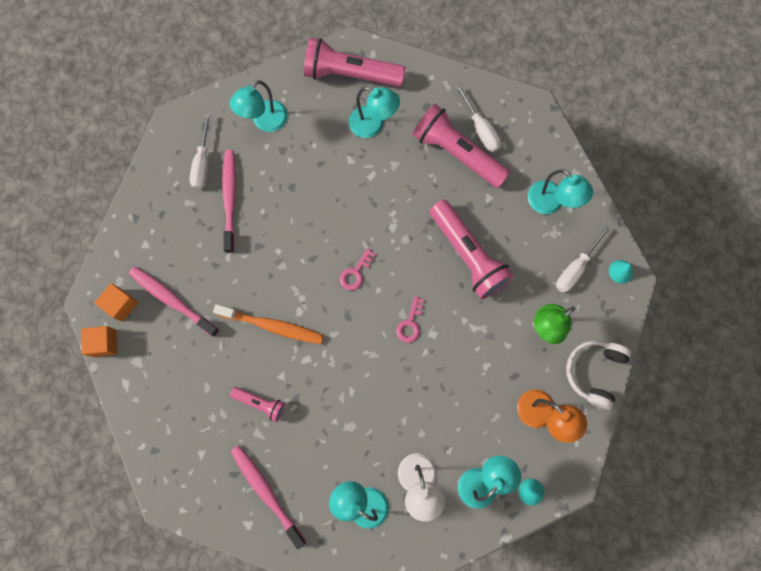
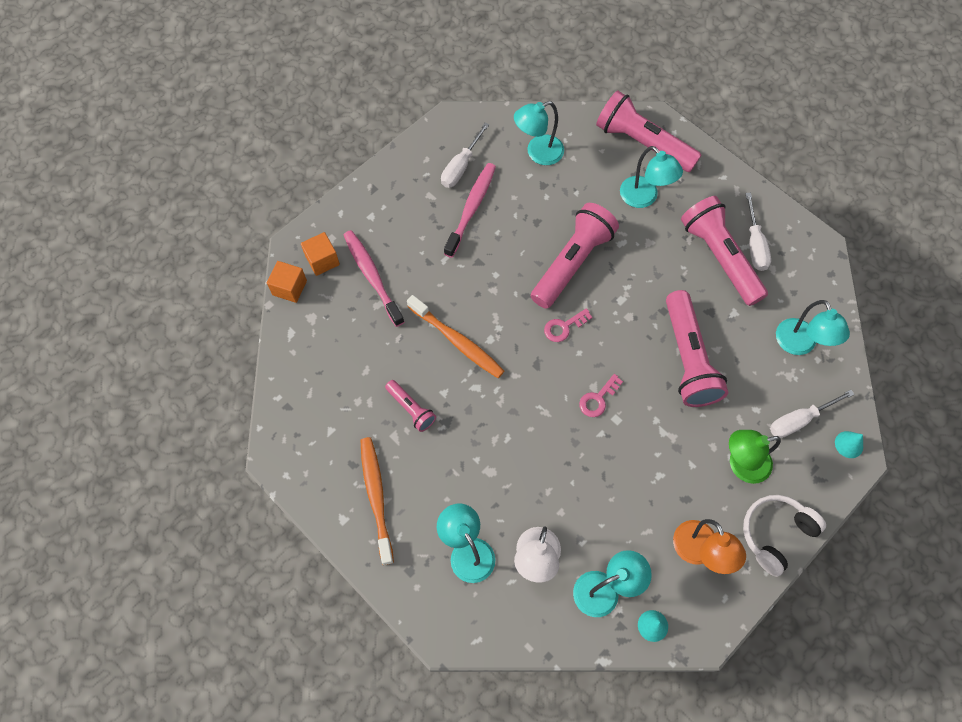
camera: 25 degrees right, 10 degrees down
pink toothbrush [231,445,306,549] -> orange toothbrush [360,437,394,565]
none -> pink flashlight [531,203,619,309]

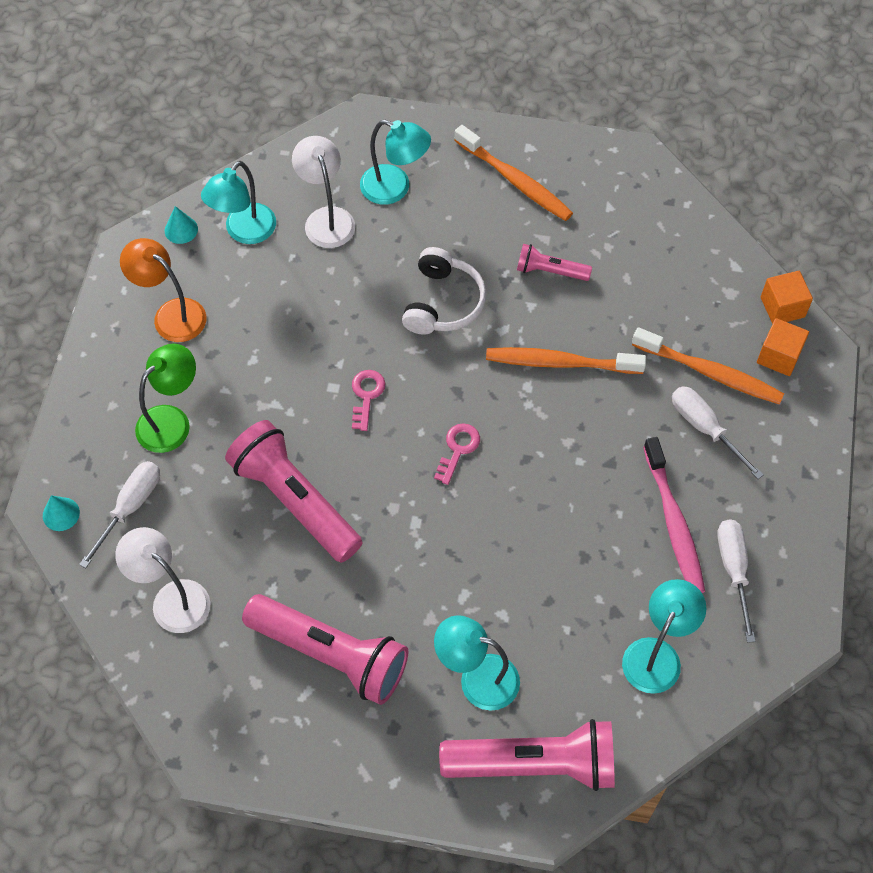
camera: 145 degrees right, 5 degrees down
pink toothbrush [344,230,404,327] -> orange toothbrush [632,327,784,404]
pink flashlight [531,203,619,309] -> none
white headphones [743,495,826,577] -> white headphones moved to [402,247,486,335]
white screwdriver [745,193,771,271] -> white screwdriver moved to [672,386,764,479]
turquoise lamp [776,300,850,355] -> white lamp [115,527,210,633]

